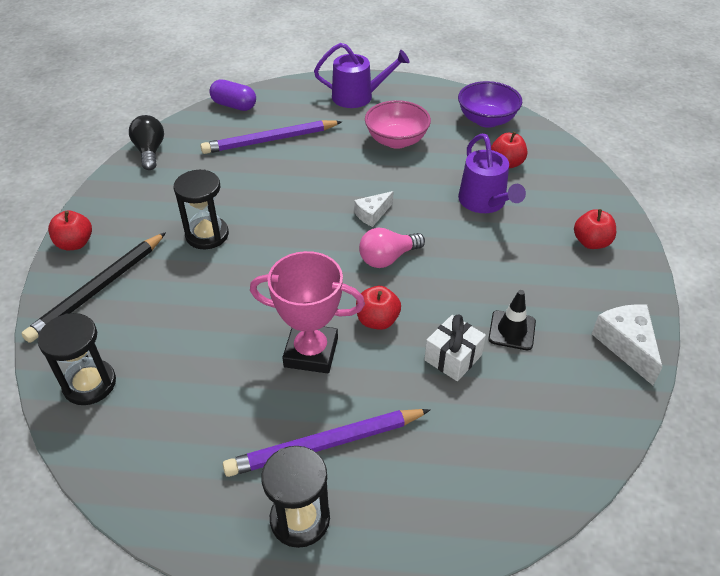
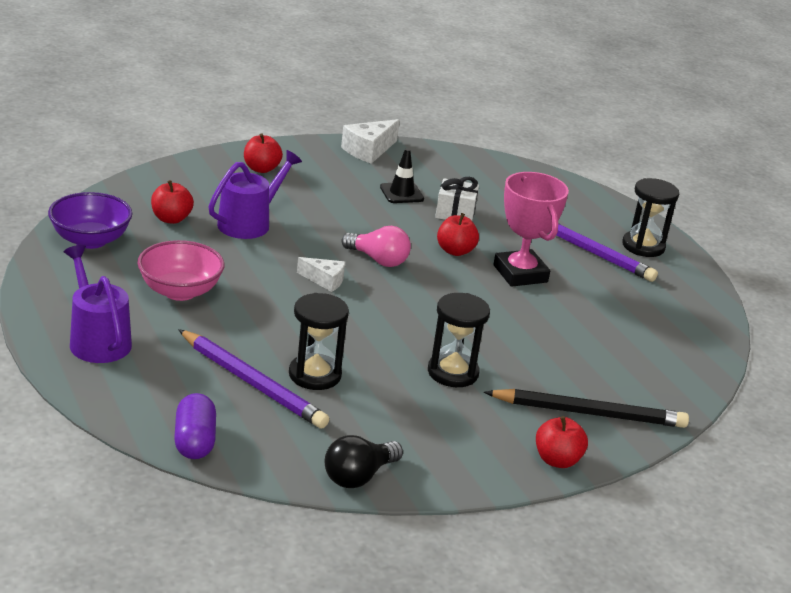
camera: 125 degrees left, 15 degrees down
black hourglass [38,313,116,405] -> black hourglass moved to [289,293,349,390]

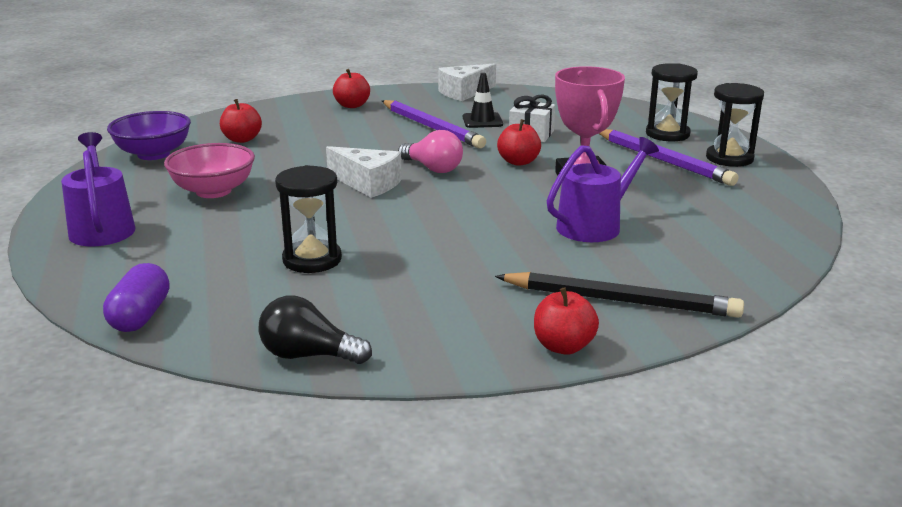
camera: 15 degrees right, 5 degrees down
purple pencil [179,329,329,429] -> purple pencil moved to [382,100,486,148]
purple watering can [208,150,302,239] -> purple watering can moved to [547,137,659,242]
white cheese [297,257,345,292] -> white cheese [326,146,402,198], size x1.58
black light bulb [325,435,403,488] -> black light bulb turned 45 degrees clockwise [259,296,372,364]
black hourglass [428,293,490,387] -> black hourglass moved to [646,63,698,141]

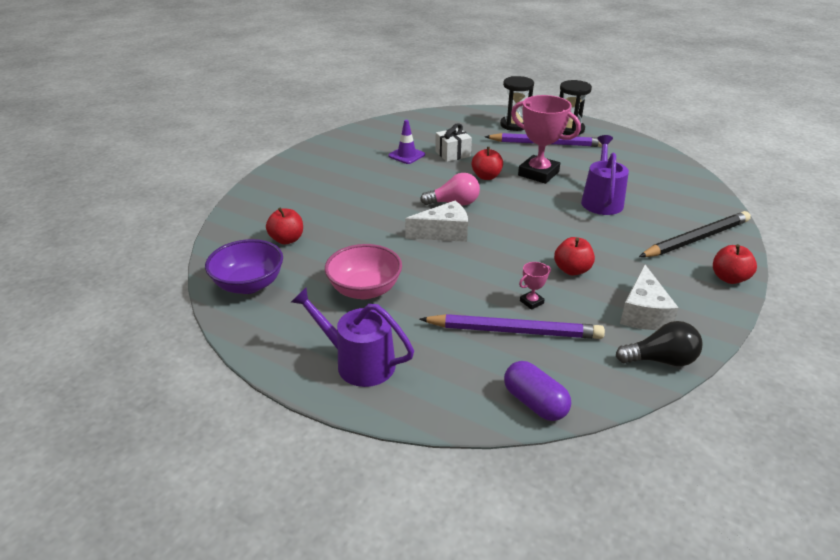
camera: 45 degrees left, 10 degrees up
black light bulb [259,296,372,364] -> black light bulb turned 150 degrees counterclockwise [616,321,703,366]
black hourglass [275,165,342,273] -> pink trophy [519,262,551,310]
red apple [333,69,370,108] -> red apple moved to [554,237,595,275]
purple pencil [382,100,486,148] -> purple pencil moved to [419,314,605,339]
white cheese [438,63,496,101] -> white cheese moved to [620,265,679,330]
black traffic cone [463,73,503,128] -> purple traffic cone [388,120,425,164]

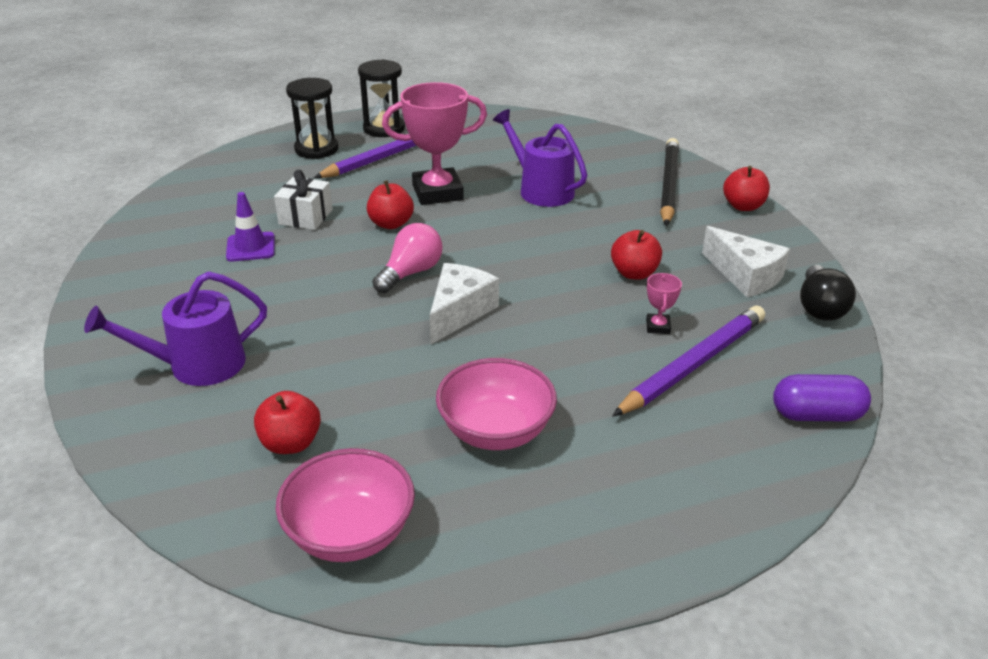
camera: 50 degrees left, 0 degrees up
purple bowl [205,239,283,294] -> pink bowl [276,448,415,562]
purple watering can [291,288,414,387] -> purple watering can moved to [84,271,267,386]
black light bulb [616,321,703,366] -> black light bulb turned 150 degrees clockwise [800,265,856,321]

